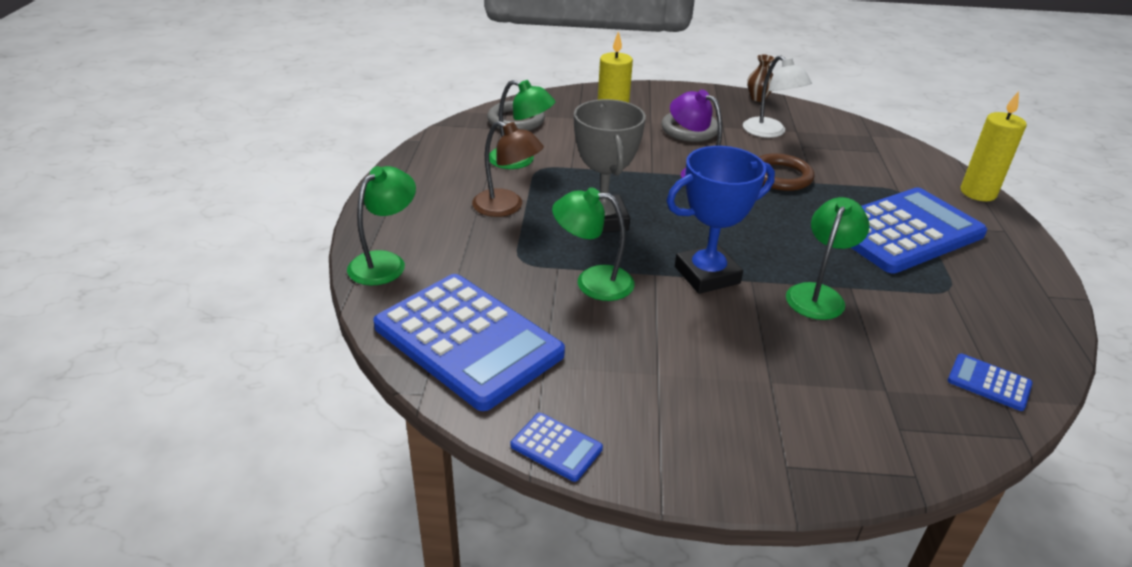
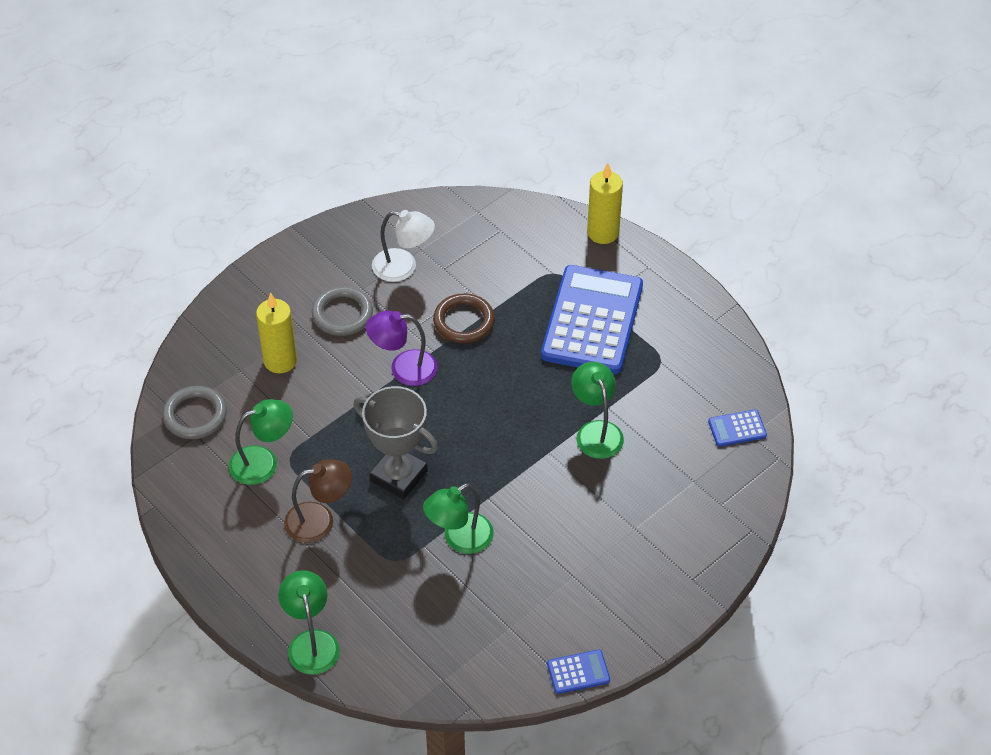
camera: 45 degrees left, 15 degrees up
blue calculator [374,274,565,411] -> none
blue trophy [667,146,775,294] -> none
brown vase [747,55,775,102] -> none

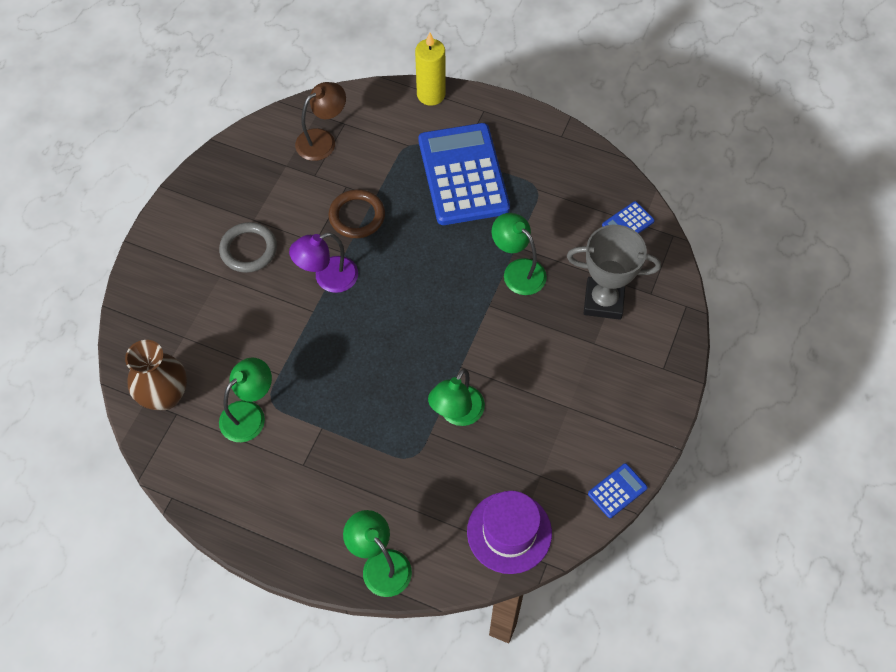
camera: 25 degrees left, 10 degrees up
grey ring [163,386,227,439] -> brown vase [125,340,187,410]
yellow candle [256,293,297,373] -> none
brown lamp [284,459,352,543] -> brown lamp moved to [295,82,346,161]
grey trophy [353,386,438,499] -> grey trophy moved to [567,225,661,320]
white lamp [372,210,435,282] -> none
none -> purple hat [467,491,552,574]

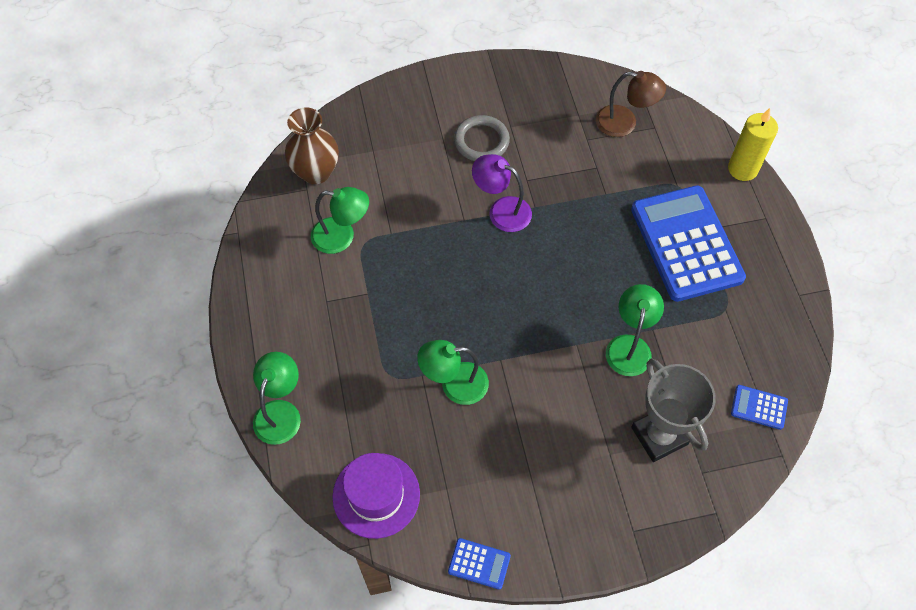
camera: 55 degrees right, 0 degrees up
brown ring [328,189,385,238] -> none
blue calculator [418,123,510,225] -> blue calculator turned 60 degrees counterclockwise [631,185,746,302]

